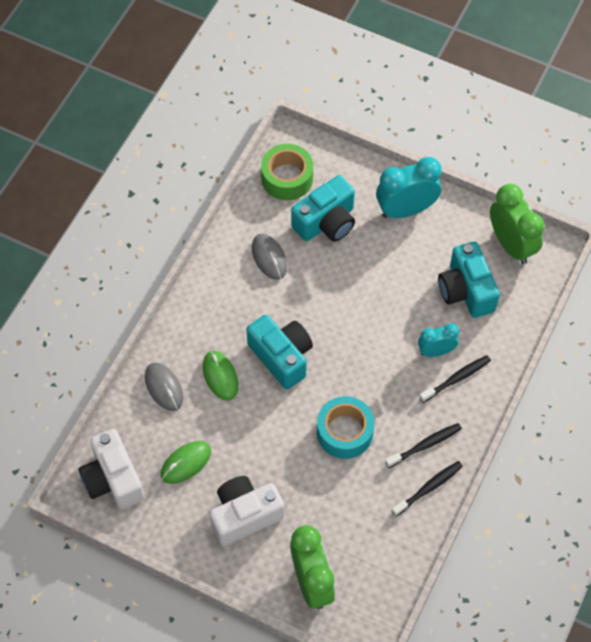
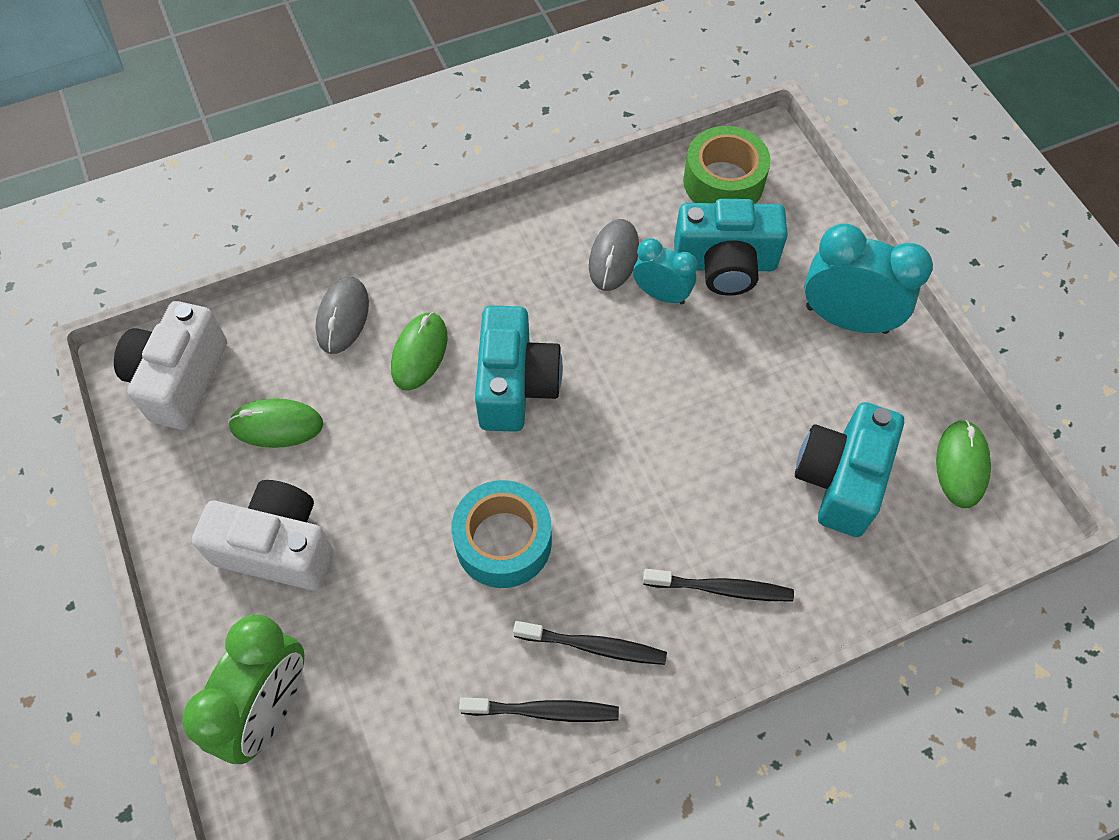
camera: 40 degrees right, 0 degrees up
turquoise clock [418,323,459,357] -> turquoise clock moved to [633,238,697,305]
green clock [490,184,544,264] -> green mouse [936,420,991,508]

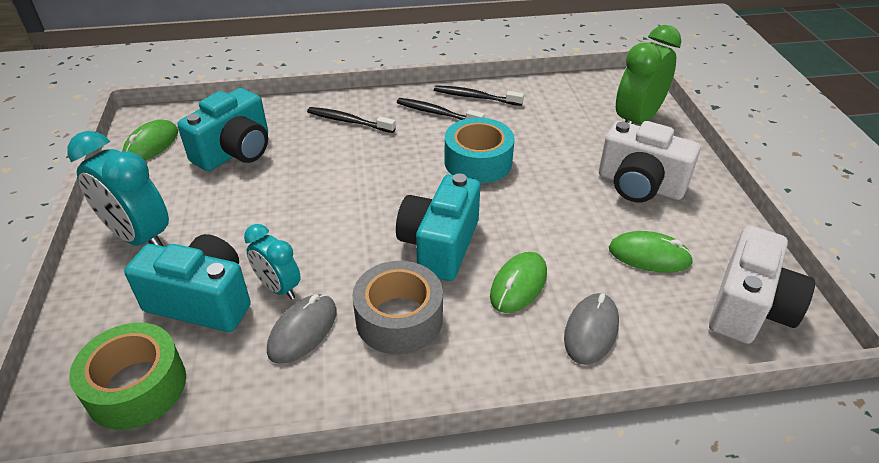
camera: 165 degrees left, 20 degrees down
none -> grey tape [352,261,443,355]

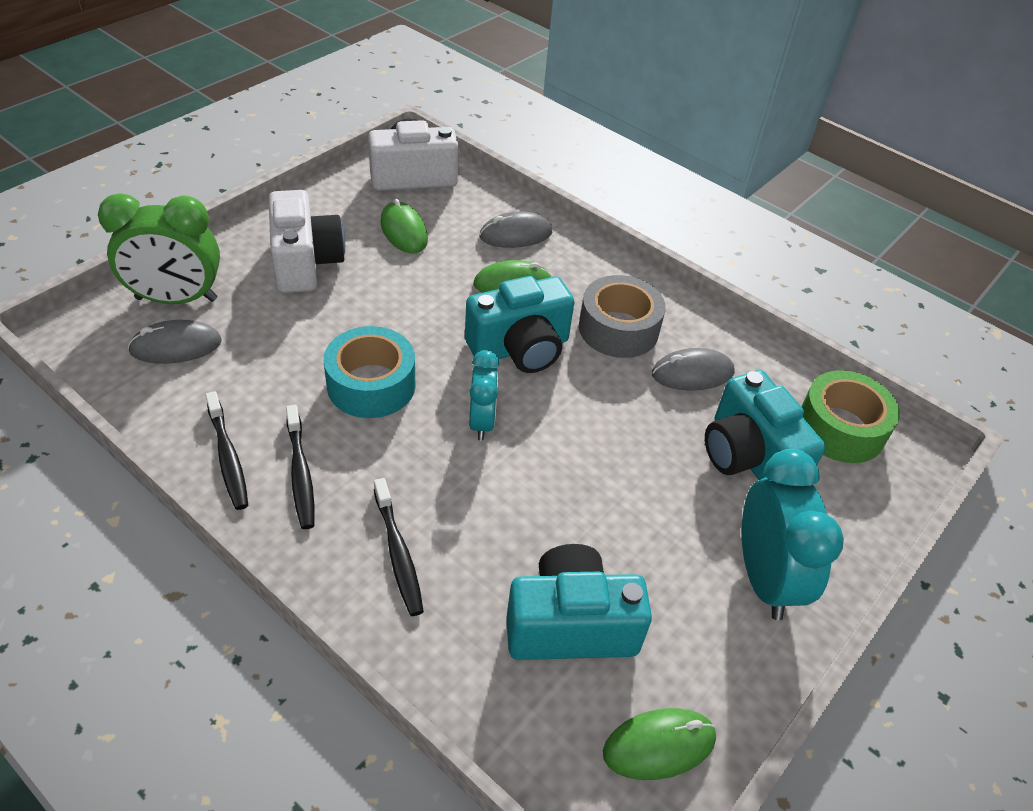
camera: 135 degrees left, 5 degrees up
turquoise clock [244,224,301,300] -> turquoise clock moved to [469,350,499,441]
none -> grey mouse [128,320,222,364]

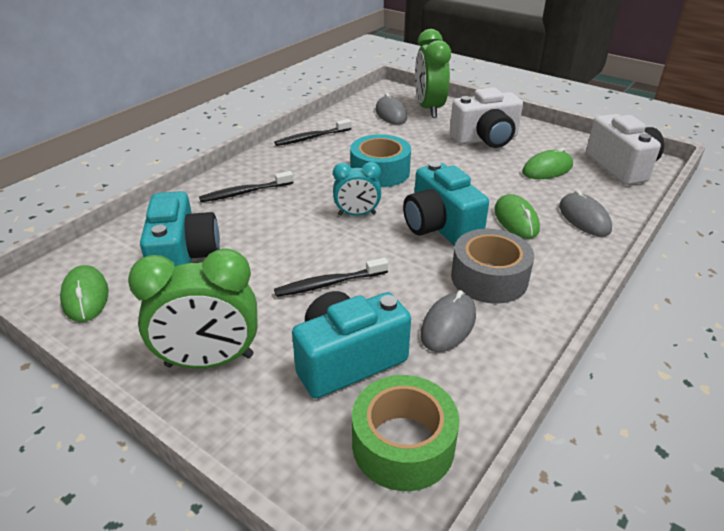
camera: 90 degrees right, 10 degrees down
black toothbrush [286,405,315,529] -> black toothbrush moved to [274,258,388,297]
grey mouse [652,348,735,390] -> grey mouse turned 45 degrees clockwise [420,290,476,352]
turquoise clock [742,449,844,620] -> green clock [128,248,257,369]

